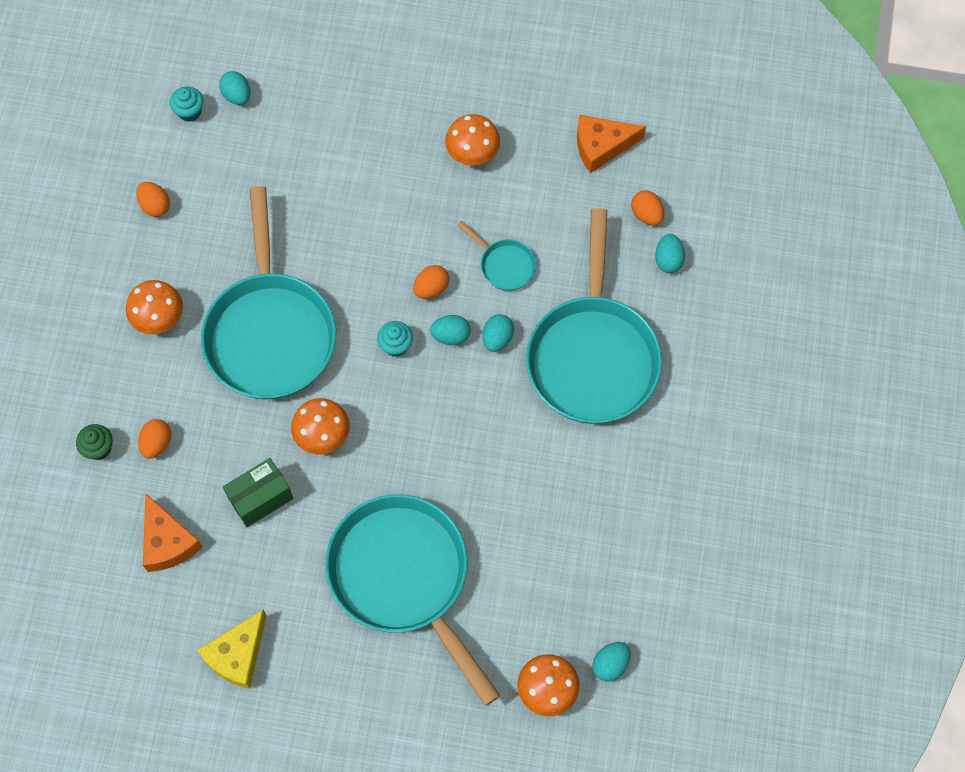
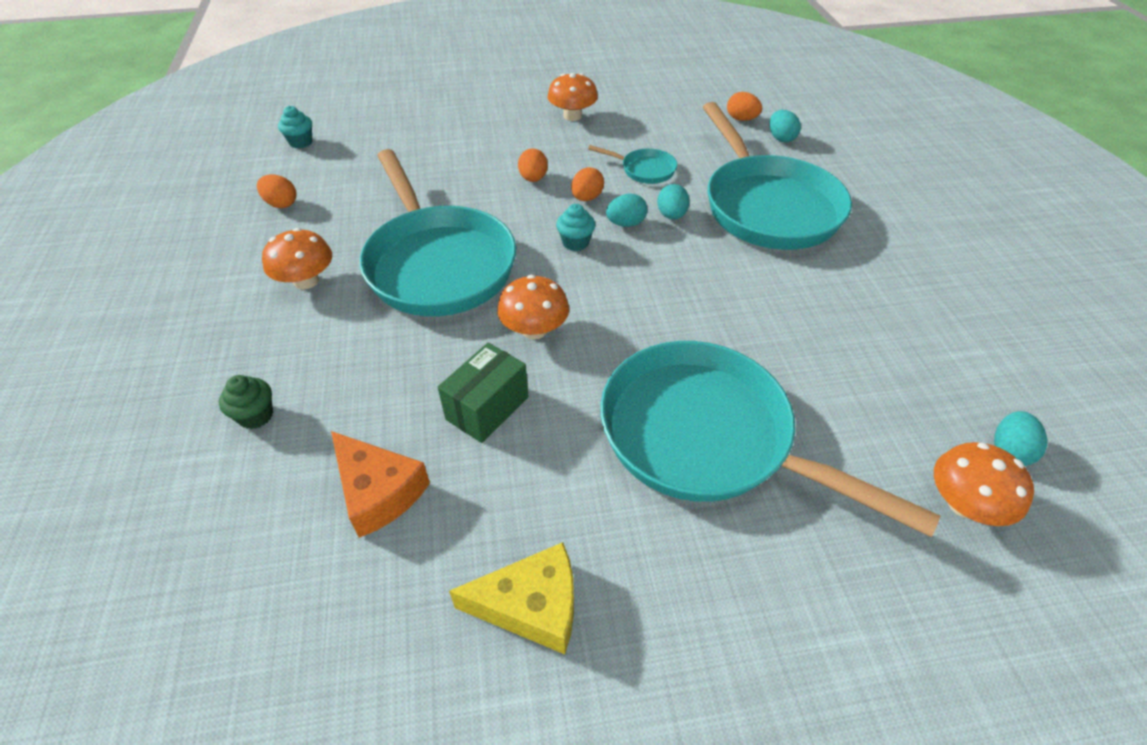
camera: 20 degrees left, 20 degrees down
orange egg [138,419,171,458] -> orange egg moved to [518,148,548,182]
yellow cheese [197,609,267,689] -> yellow cheese turned 105 degrees counterclockwise [449,542,574,654]
turquoise egg [219,71,250,105] -> none
orange cheese [577,115,646,173] -> none

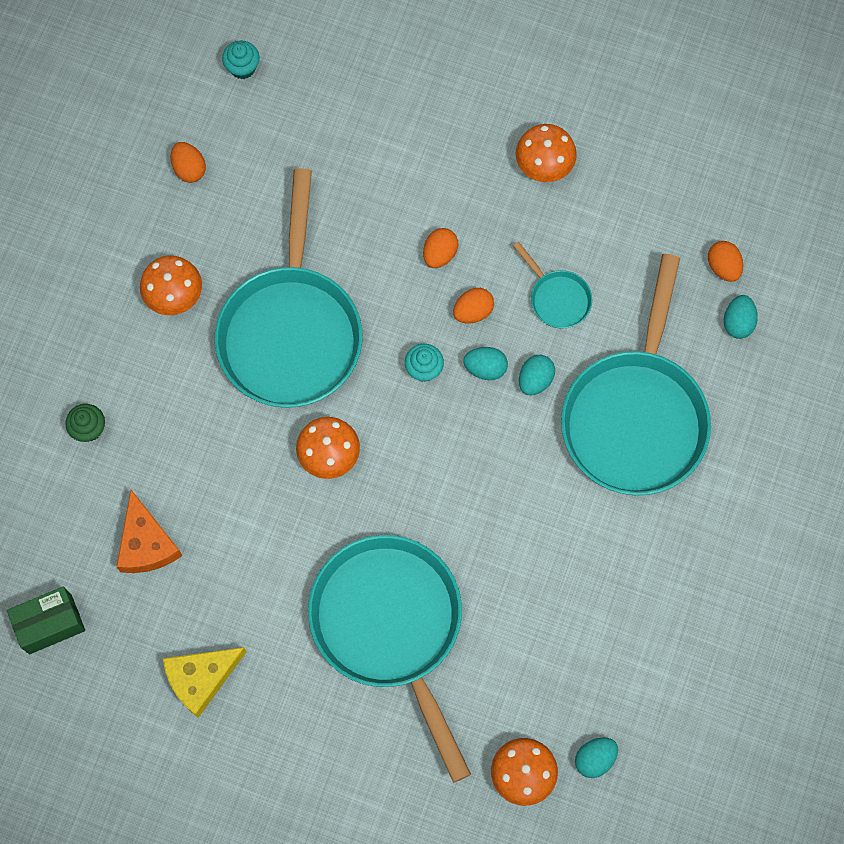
camera: 30 degrees right, 25 degrees up
green box [438,342,528,443] -> green box moved to [7,586,85,654]
yellow cheese [449,542,574,654] -> yellow cheese turned 120 degrees clockwise [163,647,247,718]

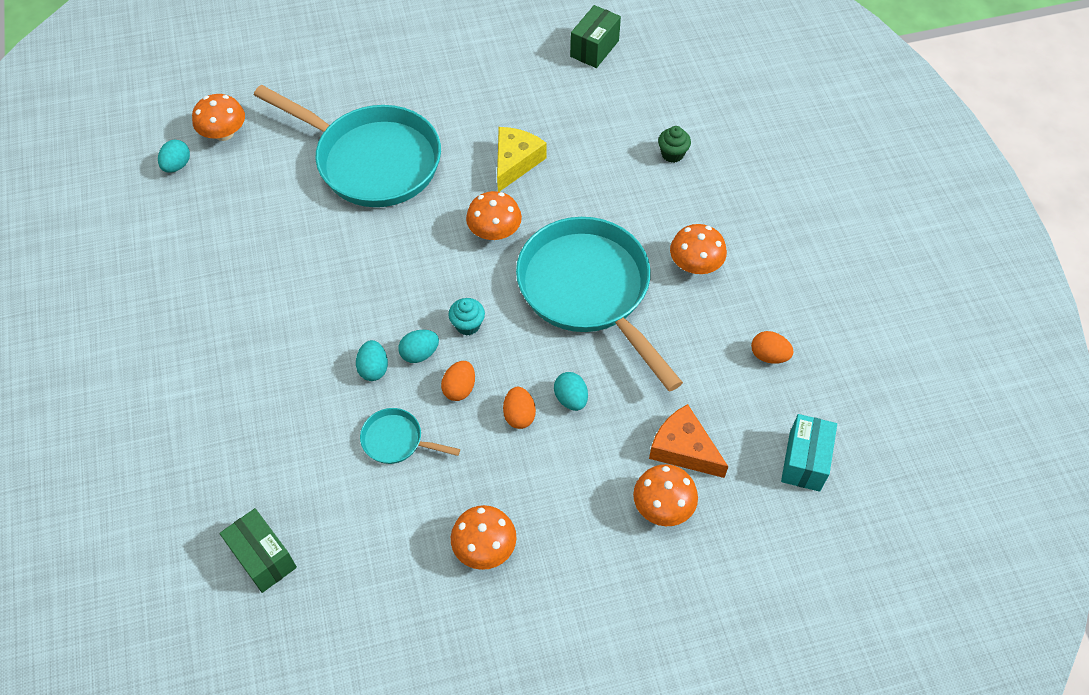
camera: 145 degrees right, 15 degrees down
orange cheese [116,490,183,573] -> orange cheese moved to [649,404,729,478]
yellow cheese [163,647,247,718] -> yellow cheese moved to [497,127,546,192]
turquoise cupcake [222,40,260,79] -> turquoise box [781,414,837,492]
turquoise pan [561,254,711,495] -> none
orange egg [708,241,743,282] -> green box [220,508,297,593]
turquoise egg [724,295,758,339] -> turquoise egg moved to [554,372,588,411]
none -> orange mushroom [633,464,698,526]

